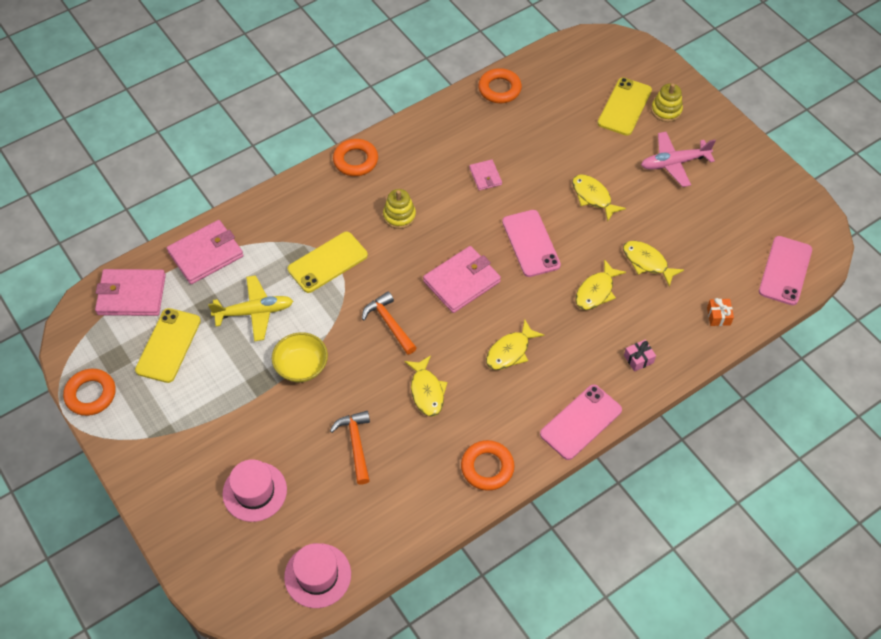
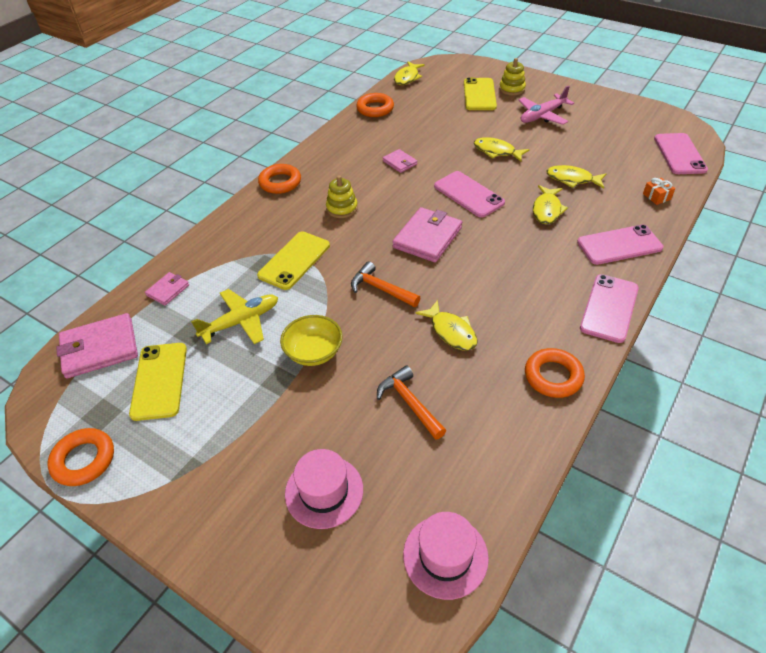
camera: 20 degrees left, 10 degrees down
pink wallet [167,220,244,284] -> pink wallet [145,272,189,305], size x0.53
yellow fish [486,319,544,370] -> yellow fish moved to [394,62,425,85]
pink gift [624,340,656,372] -> pink phone [577,224,663,265]

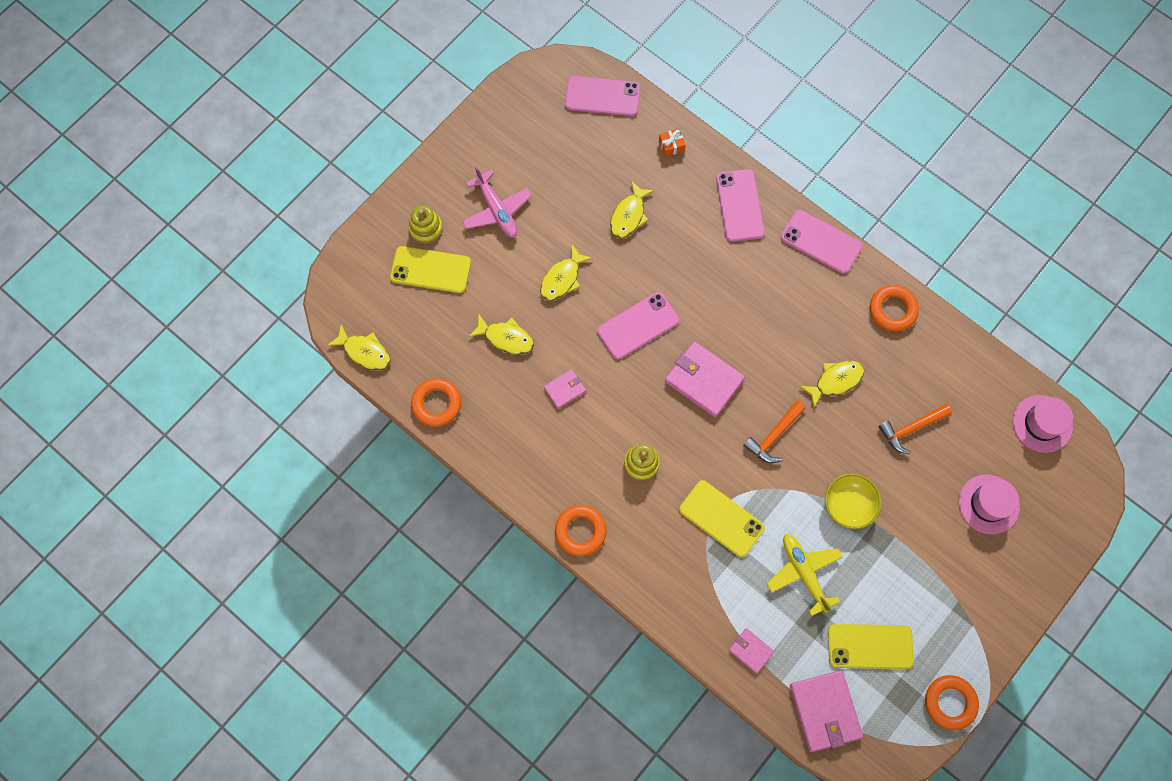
camera: 85 degrees left, 25 degrees up
yellow fish [533,185,568,224] -> yellow fish moved to [468,315,534,355]

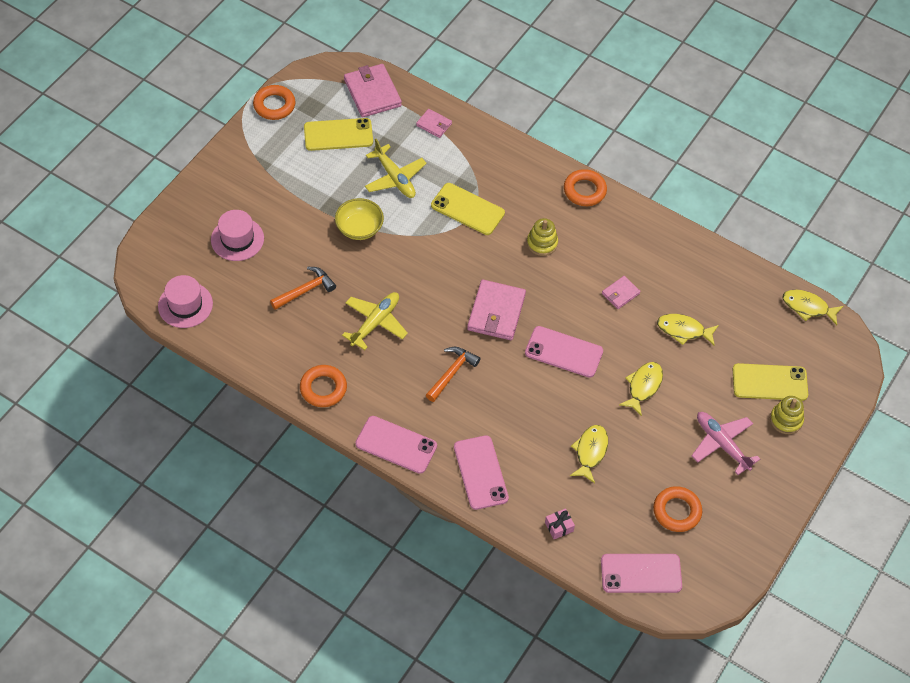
camera: 170 degrees right, 15 degrees down
orange ring [411,378,461,427] -> orange ring moved to [653,486,702,532]
pink phone [597,292,679,359] -> pink phone turned 60 degrees clockwise [525,326,603,378]
orange gift [659,128,686,157] -> pink gift [545,508,575,539]
pink wallet [665,342,745,417] -> pink wallet turned 75 degrees clockwise [467,280,526,340]
orange hammer [743,400,806,463] -> orange hammer moved to [426,347,481,402]
yellow fish [800,361,864,408] -> yellow plane [342,292,408,350]

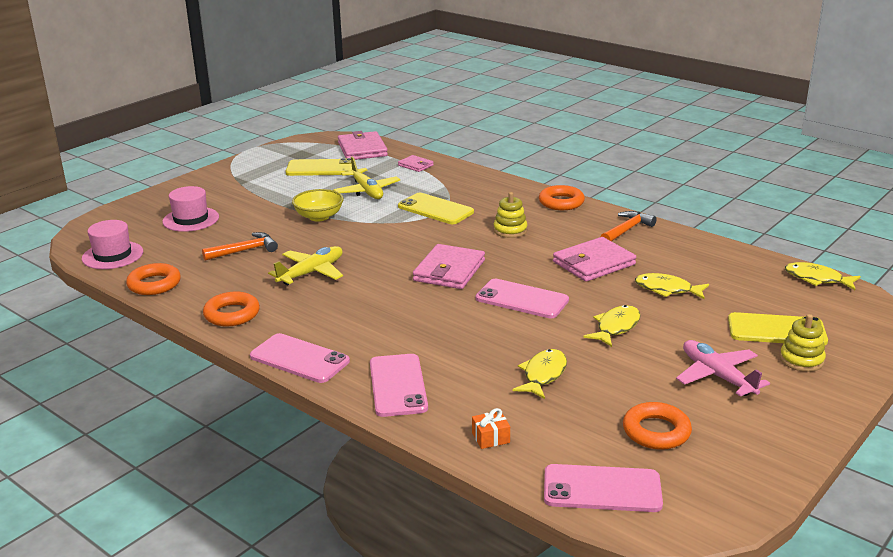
camera: 10 degrees right, 30 degrees down
orange ring [253,85,296,120] -> orange ring moved to [126,263,181,295]
orange hammer [426,347,481,402] -> orange hammer moved to [601,211,657,241]
pink gift [545,508,575,539] -> orange gift [472,408,510,449]
pink wallet [602,276,641,309] -> pink wallet [553,237,636,282], size x1.88

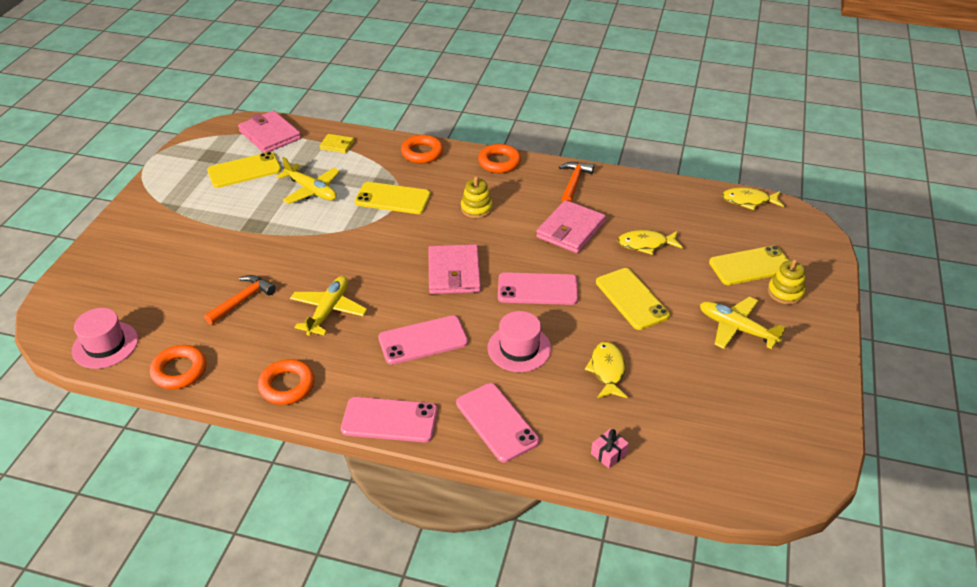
camera: 25 degrees left, 15 degrees up
pink hat [162,186,219,232] -> pink hat moved to [488,311,551,372]
yellow bowl [292,189,344,221] -> none
pink wallet [398,155,434,172] -> yellow wallet [319,134,354,153]
orange gift [472,408,510,449] -> pink gift [591,429,629,468]
pink phone [544,464,663,512] -> pink phone moved to [378,315,468,364]
yellow fish [583,305,641,347] -> yellow phone [596,268,670,330]
orange ring [623,402,692,450] -> orange ring moved to [401,135,443,163]
pink plane [676,340,770,396] -> yellow plane [700,297,786,349]

